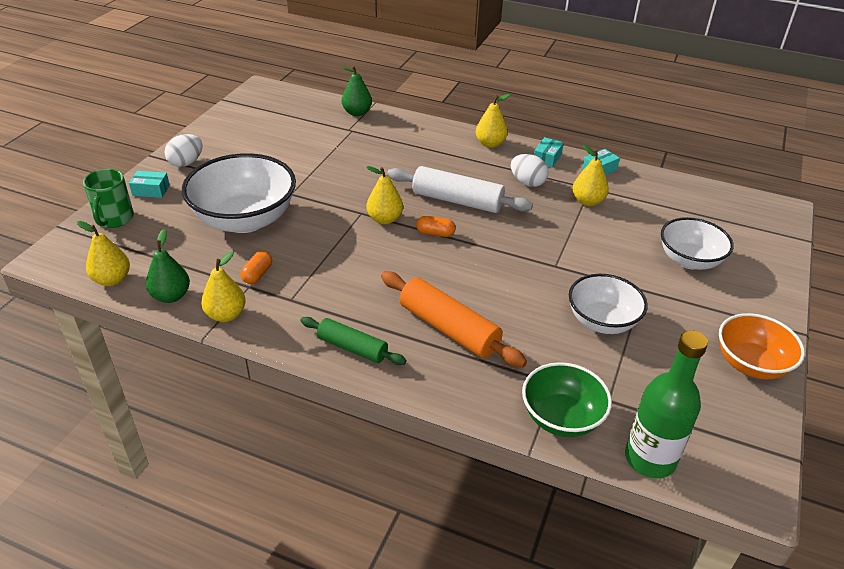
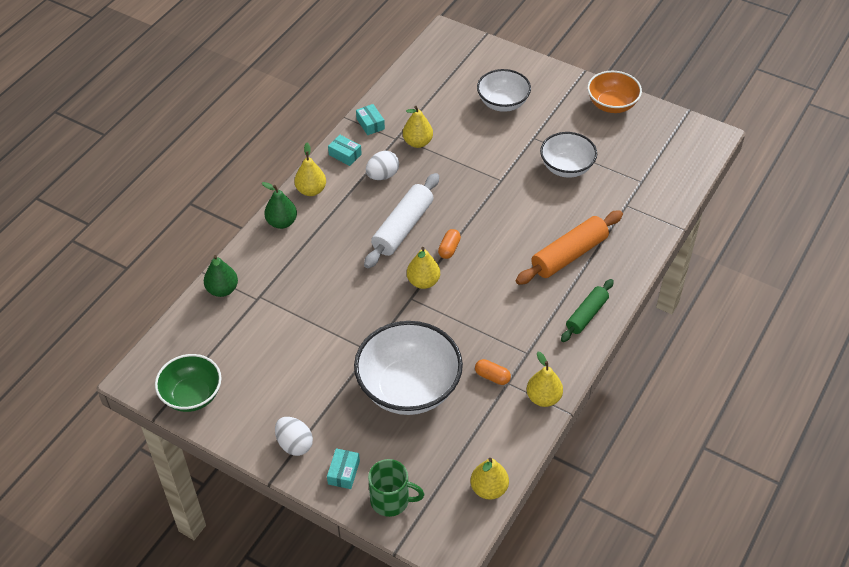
camera: 80 degrees left, 10 degrees up
green pear [146,229,190,303] -> green pear moved to [262,182,297,229]
green bowl [522,362,612,437] -> green bowl moved to [155,354,221,412]
green bottle [625,330,708,478] -> none

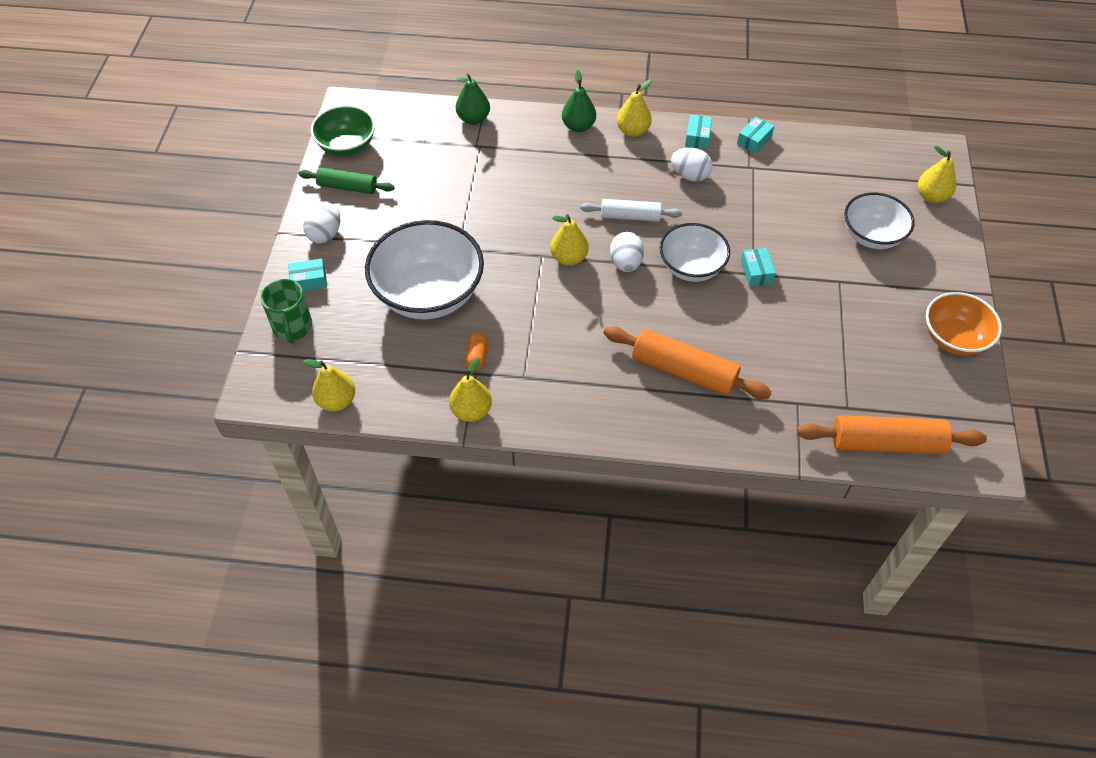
camera: 65 degrees right, 5 degrees up
white rolling pin [364,173,439,269] -> white rolling pin [580,199,682,222], size x0.64
yellow pear [403,106,433,148] -> yellow pear moved to [918,146,956,203]
orange capsule [438,229,461,259] -> white egg [610,232,644,272]
white bowl [540,132,597,178] -> white bowl moved to [660,223,730,282]
green rolling pin [561,279,614,342] -> green rolling pin moved to [298,167,394,194]
none -> turquoise box [741,248,776,287]
none -> orange rolling pin [797,415,987,454]

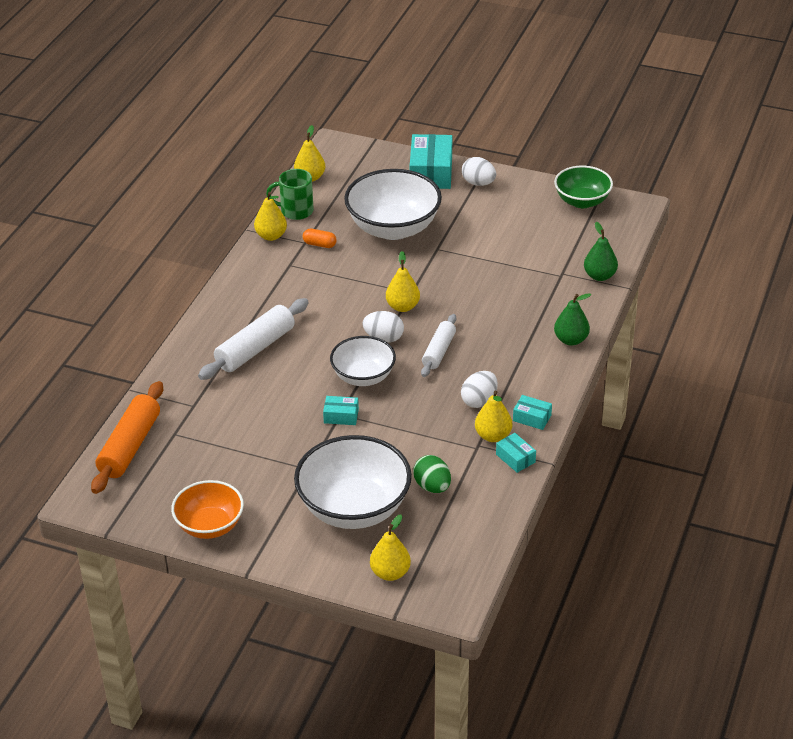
camera: 105 degrees right, 15 degrees down
green mug [261,279,312,344] -> green mug moved to [266,169,314,220]
turquoise box [288,259,327,291] -> turquoise box [410,134,452,189], size x2.01
green rolling pin [298,167,394,194] -> none
orange rolling pin [604,326,772,399] -> white rolling pin [198,298,309,380]
yellow pear [617,79,652,137] -> yellow pear moved to [475,391,512,442]
white bowl [844,192,915,249] -> white bowl [294,435,412,529], size x1.63
none -> green egg [413,455,451,493]

